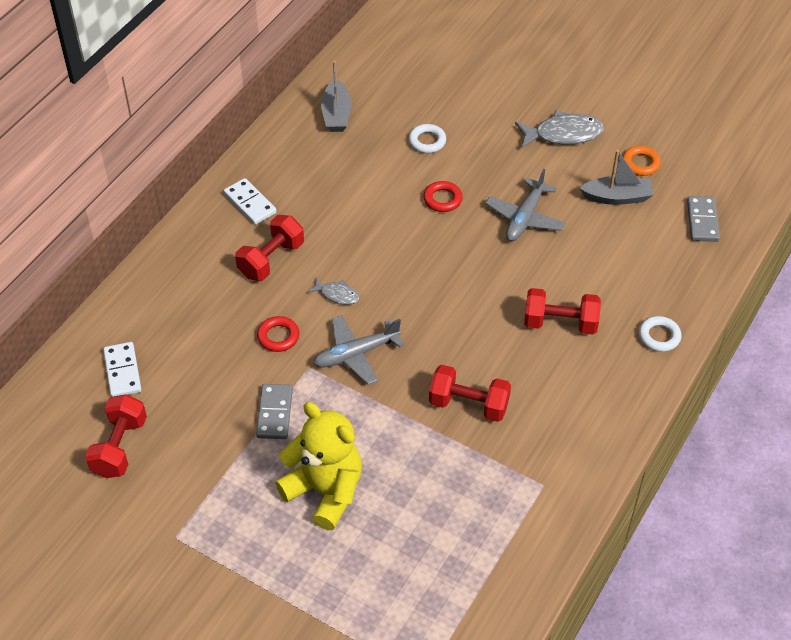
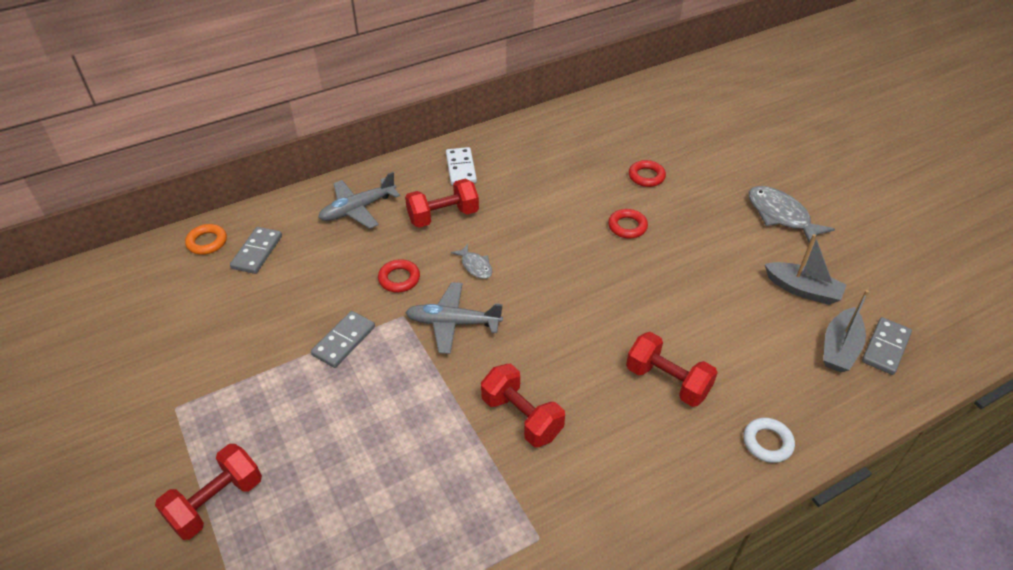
camera: 30 degrees right, 5 degrees down
red dumbbell [85,394,147,478] -> red dumbbell moved to [155,444,262,540]
white domino [103,342,142,397] -> grey domino [230,227,282,274]
yellow teddy bear [275,402,362,530] -> none
grey boat [321,61,352,132] -> grey boat moved to [823,290,869,372]
white ring [409,124,446,153] -> red ring [629,160,666,187]
grey plane [485,169,565,241] -> grey plane moved to [318,172,400,229]
grey fish [515,110,604,148] -> grey fish turned 150 degrees counterclockwise [749,186,835,243]
orange ring [623,146,661,176] -> orange ring moved to [185,224,227,255]

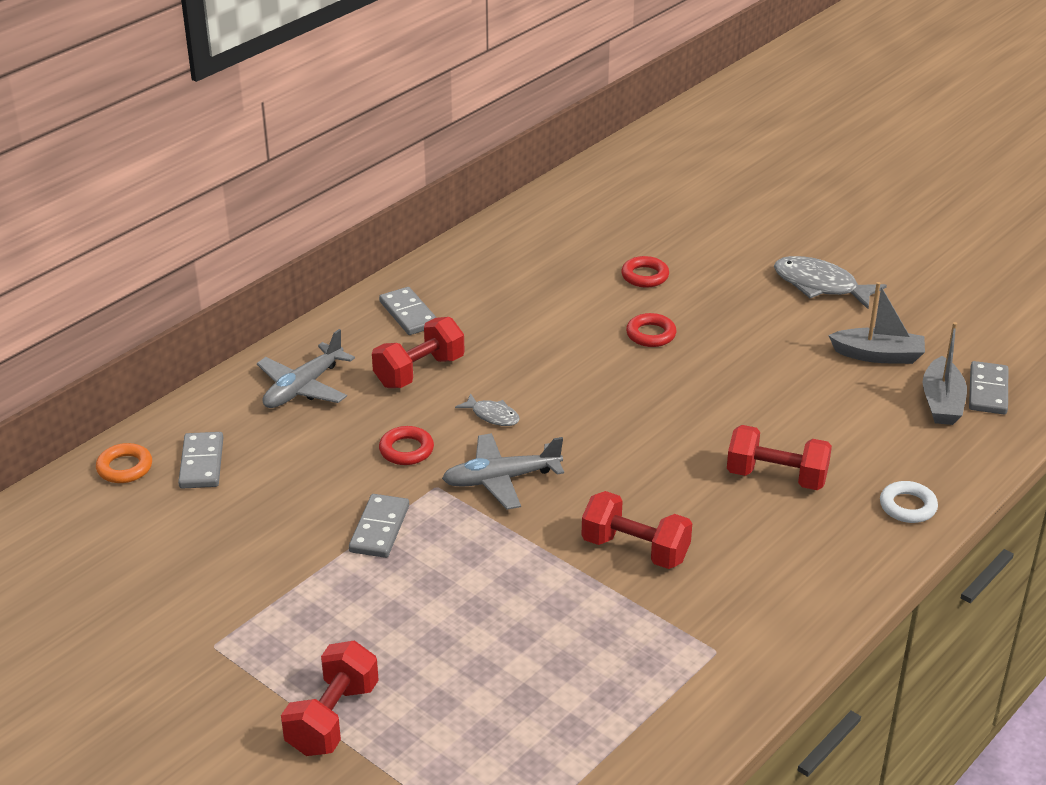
camera: 20 degrees left, 10 degrees down
white domino [446,147,477,185] -> grey domino [379,287,437,335]

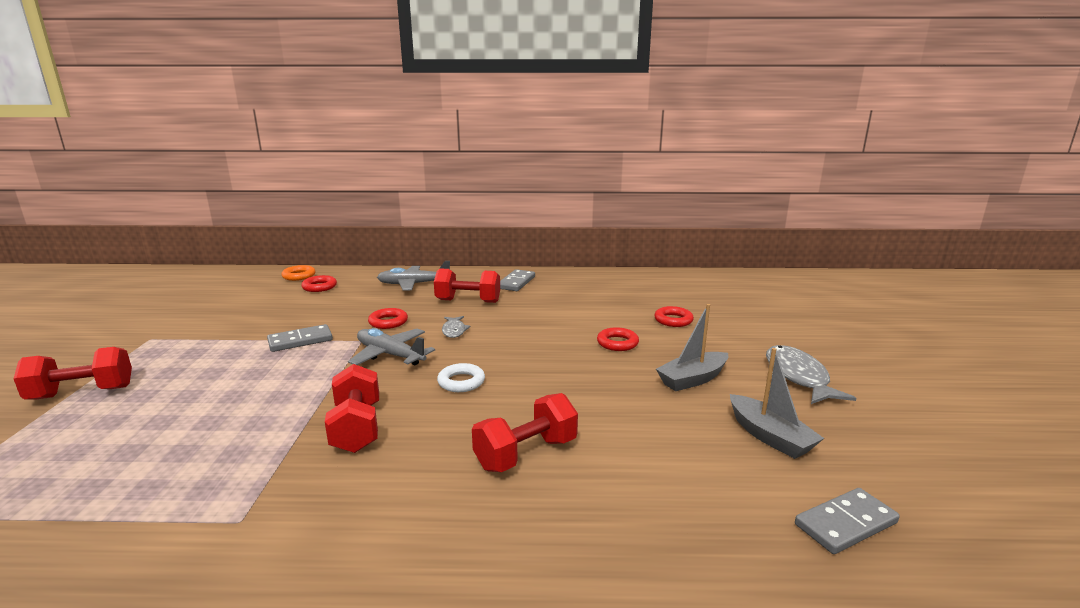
camera: 50 degrees right, 15 degrees down
grey domino [178,432,223,489] -> red ring [301,275,337,292]
red dumbbell [727,425,832,490] -> red dumbbell turned 75 degrees clockwise [472,393,578,472]
white ring [880,481,938,523] -> white ring moved to [437,363,485,392]
grey boat [922,322,967,425] -> grey boat moved to [656,304,728,391]

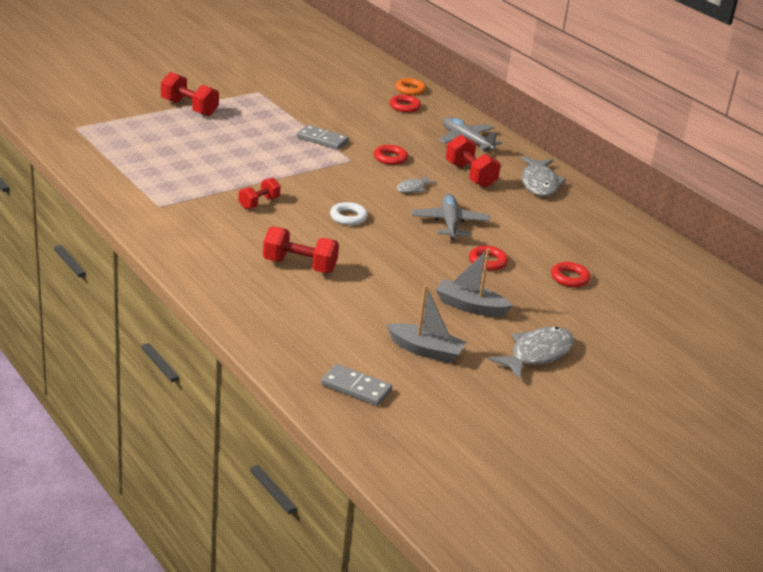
camera: 50 degrees right, 10 degrees up
red dumbbell [325,364,379,453] -> red dumbbell [238,178,281,209], size x0.65
grey plane [348,328,435,366] -> grey plane moved to [412,194,490,240]
grey domino [500,269,535,291] -> grey fish [521,156,566,196]
grey boat [730,348,824,459] -> grey boat turned 90 degrees counterclockwise [387,285,467,363]

